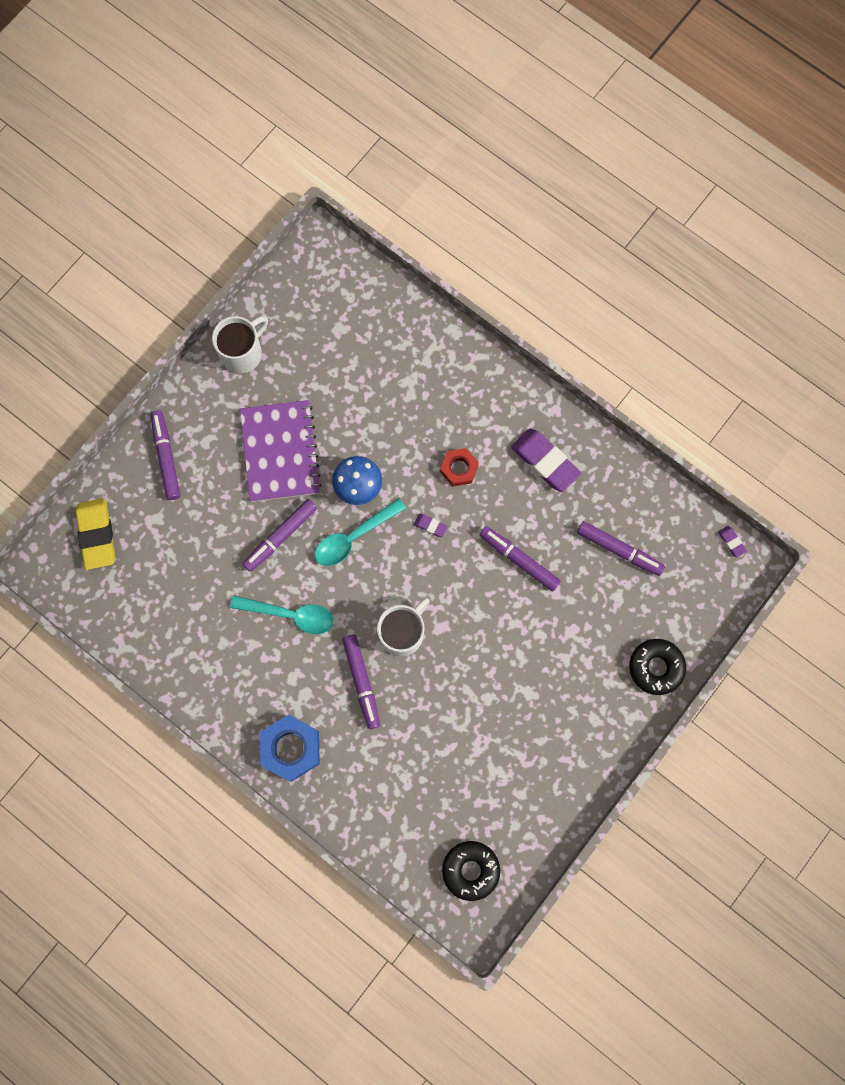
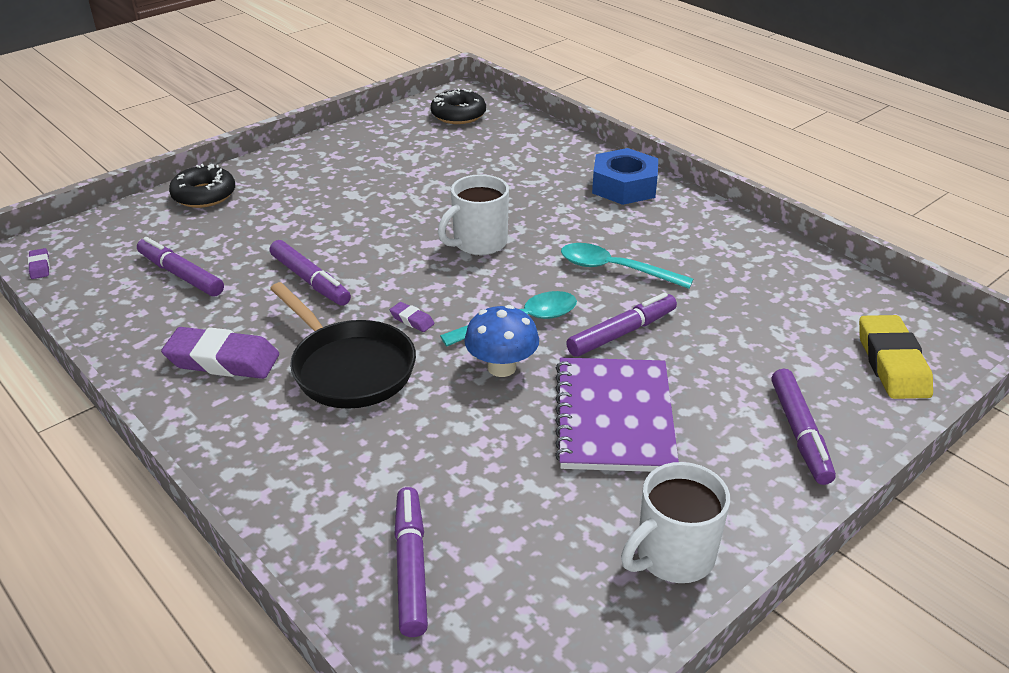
camera: 170 degrees left, 40 degrees down
purple marker [342,635,380,729] -> purple marker moved to [394,487,428,637]
red nut [440,448,479,487] -> black pan [270,282,416,409]
purple eraser [511,429,581,492] -> purple eraser turned 45 degrees counterclockwise [161,327,279,379]

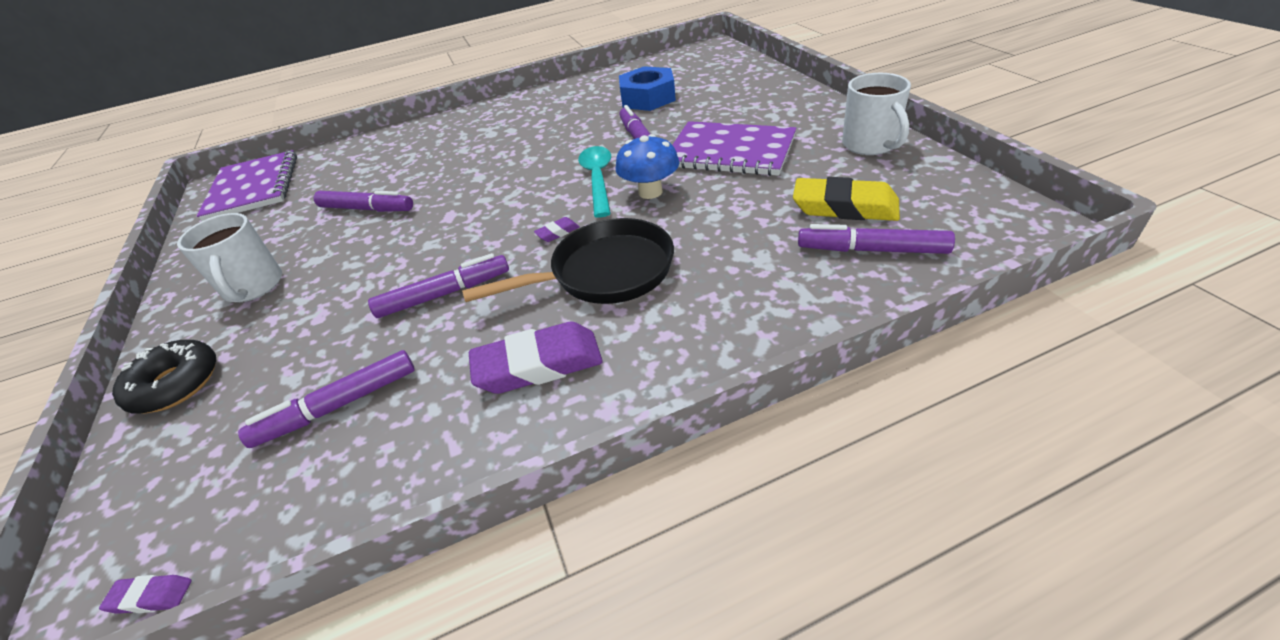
camera: 65 degrees left, 5 degrees up
purple eraser [161,327,279,379] -> purple eraser turned 45 degrees clockwise [469,321,603,394]
black donut [430,88,486,124] -> purple notebook [197,150,297,221]
white mug [438,174,509,255] -> white mug moved to [177,213,282,302]
turquoise spoon [561,243,693,289] -> none
blue nut [592,148,658,205] -> blue nut moved to [619,66,676,111]
purple marker [771,369,836,485] -> purple marker moved to [314,191,413,212]
yellow eraser [859,315,933,399] -> yellow eraser moved to [793,177,900,221]

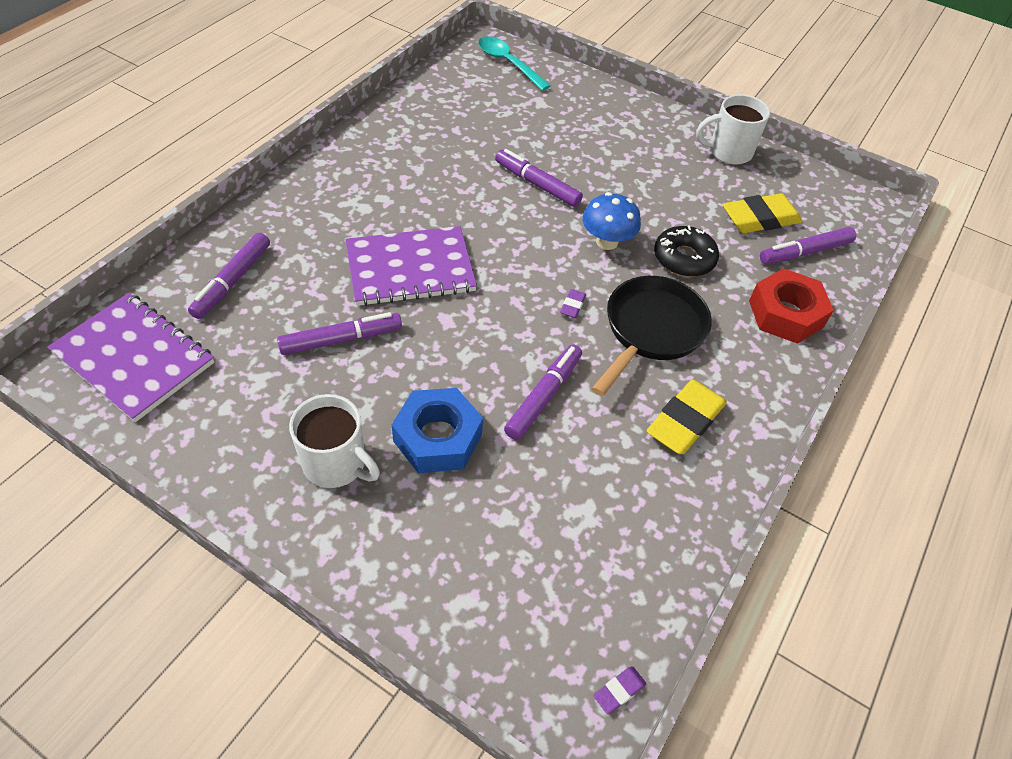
camera: 45 degrees left, 10 degrees up
black donut [112,340,216,414] -> black donut moved to [654,225,719,277]
purple marker [238,350,415,448] -> purple marker moved to [188,233,270,319]
purple eraser [469,321,603,394] -> yellow eraser [647,380,727,454]
turquoise spoon [578,146,611,218] -> turquoise spoon moved to [478,36,551,91]
blue nut [619,66,676,111] -> blue nut moved to [392,388,483,473]
purple notebook [672,121,797,176] -> purple notebook moved to [345,226,477,306]
white mug [842,73,911,155] -> white mug turned 135 degrees clockwise [696,94,770,165]
none -> red nut [749,268,834,344]

